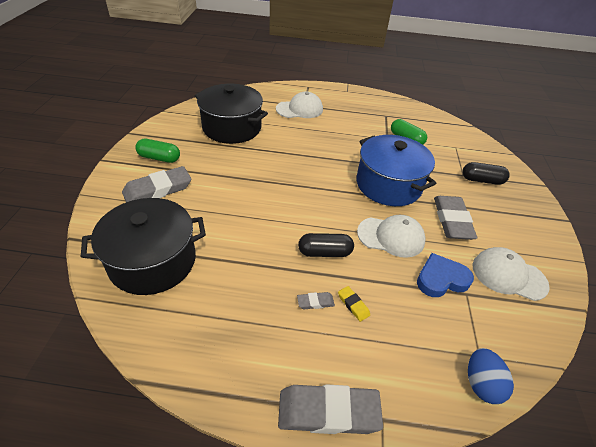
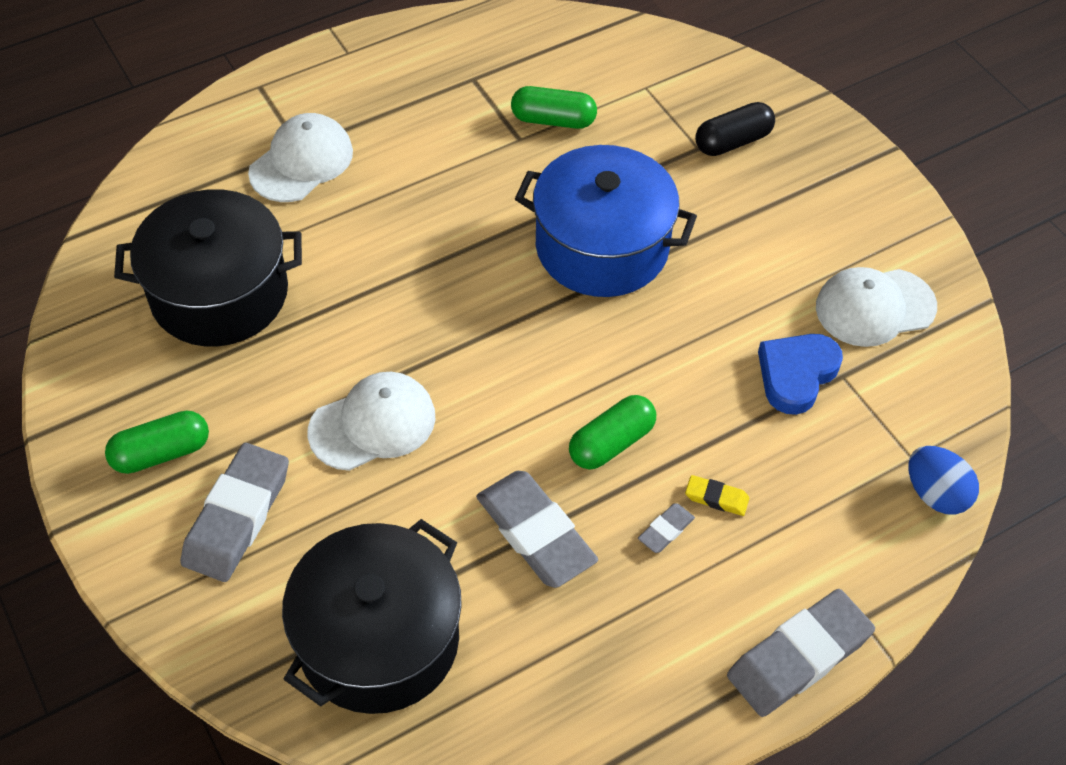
camera: 35 degrees left, 10 degrees up
black capsule [298,233,354,257] -> green capsule [569,395,656,470]
white cap [357,215,426,258] -> white cap moved to [308,372,436,471]
grey eraser [434,196,477,240] -> grey eraser moved to [476,471,598,588]

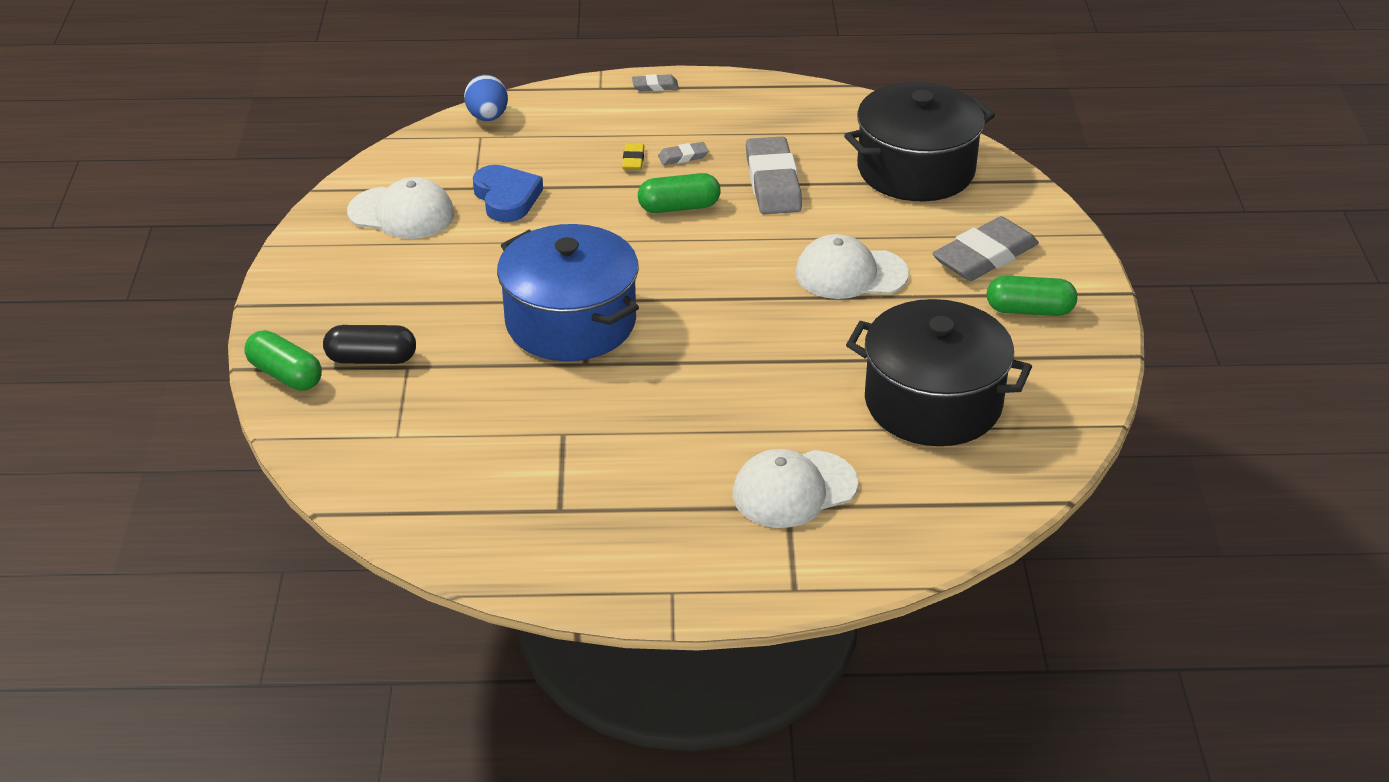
camera: 150 degrees left, 15 degrees down
green capsule [511,86,597,129] -> green capsule moved to [244,330,322,391]
yellow eraser [685,475,749,516] -> yellow eraser turned 45 degrees clockwise [622,143,644,170]
grey eraser [727,589,875,717] -> grey eraser [632,74,679,91], size x0.45
blue heart [758,334,843,415] -> blue heart turned 90 degrees counterclockwise [473,165,543,222]

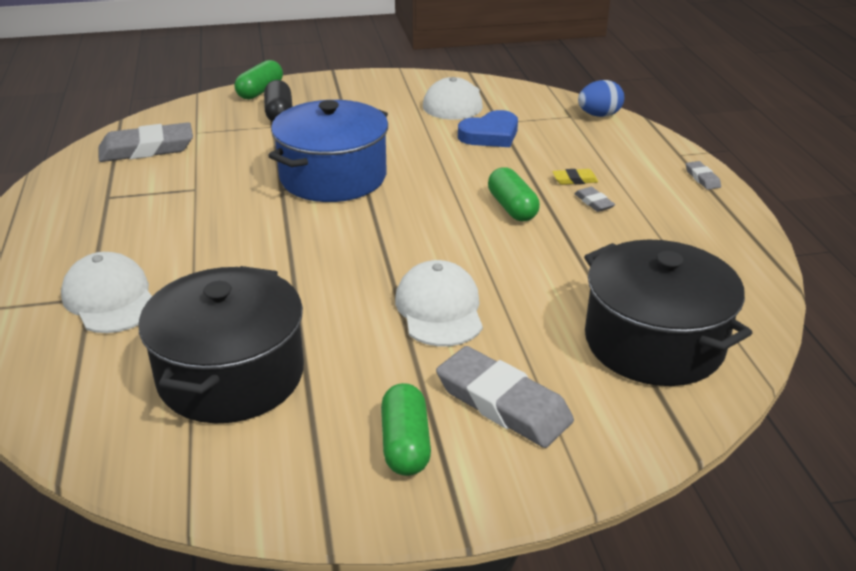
camera: 80 degrees right, 5 degrees down
grey eraser [746,136,802,214] -> grey eraser moved to [99,122,193,162]

